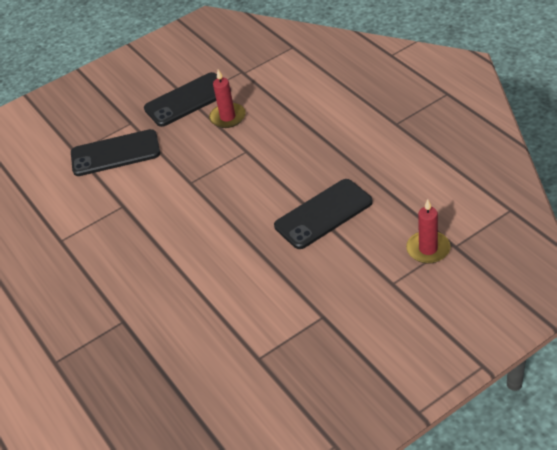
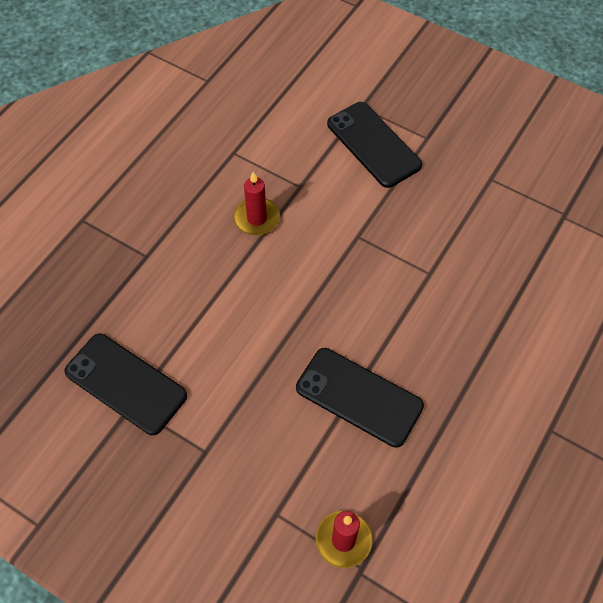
camera: 60 degrees right, 15 degrees up
black phone [144,72,231,127] -> black phone moved to [64,334,187,435]
red candle [209,70,246,128] -> red candle moved to [234,172,280,235]

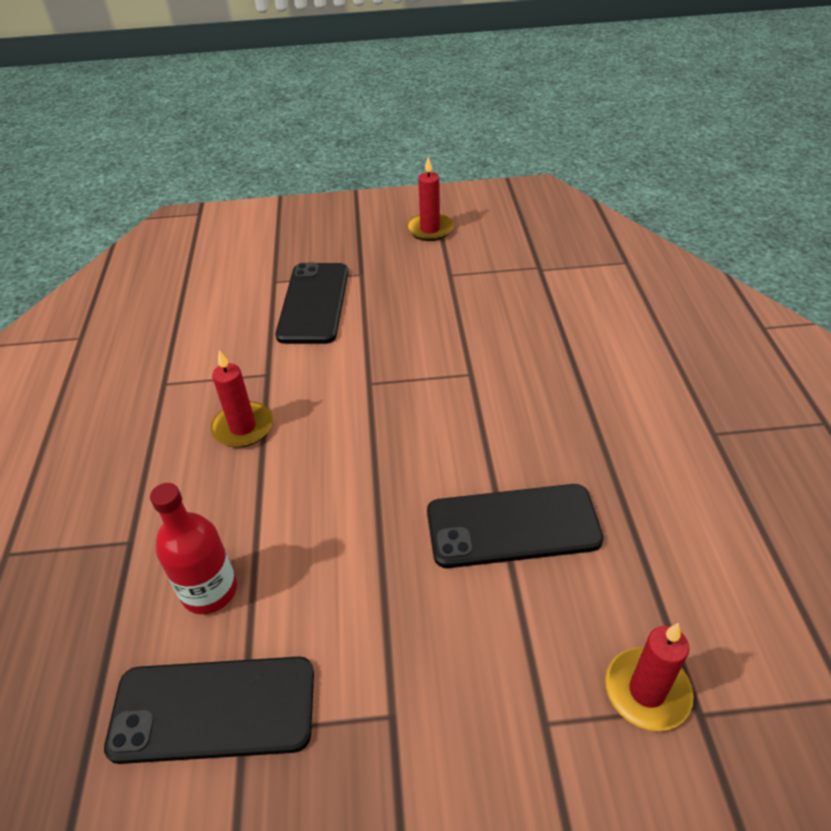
camera: 35 degrees left, 15 degrees down
black phone [327,102,422,188] -> black phone turned 75 degrees clockwise [275,263,348,344]
none -> red bottle [150,483,237,614]
none -> red candle [407,157,454,241]

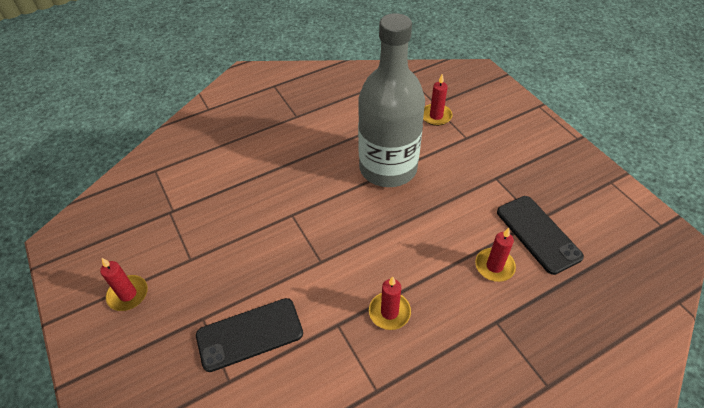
camera: 115 degrees left, 5 degrees up
red bottle [150,483,237,614] -> red candle [475,228,516,282]
black phone [427,484,604,568] -> grey bottle [358,13,425,187]

